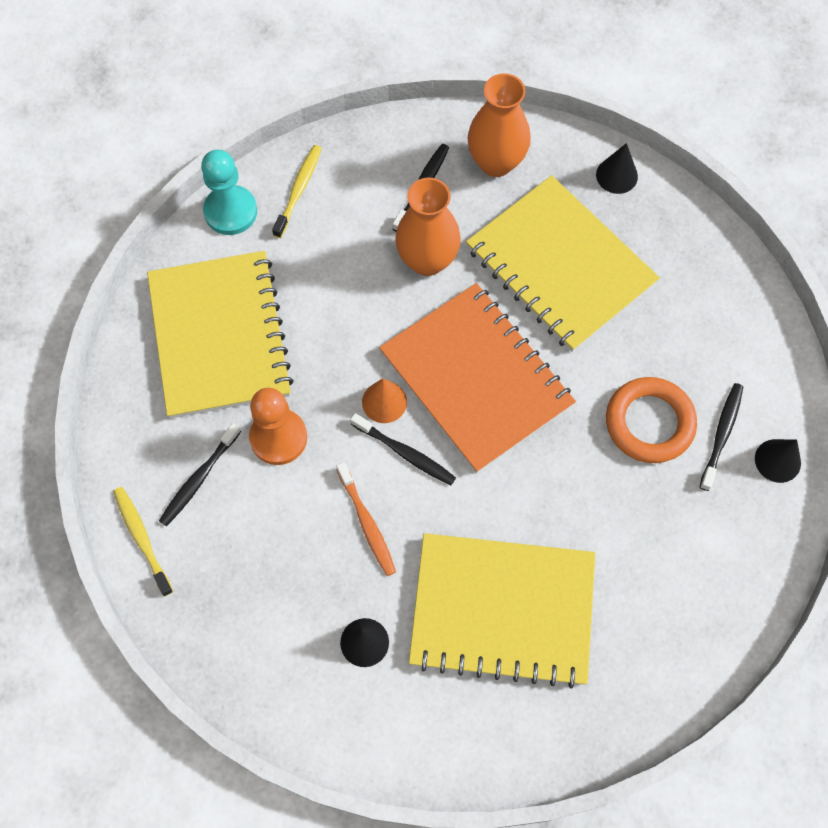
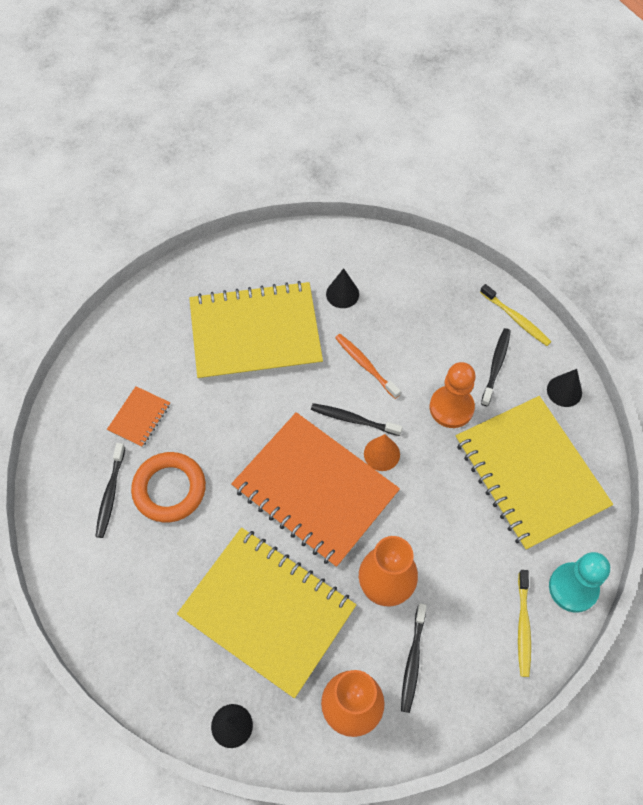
camera: 165 degrees right, 5 degrees down
black cone [755,439,801,483] -> black cone moved to [547,369,582,407]
none -> orange notebook [107,386,170,447]

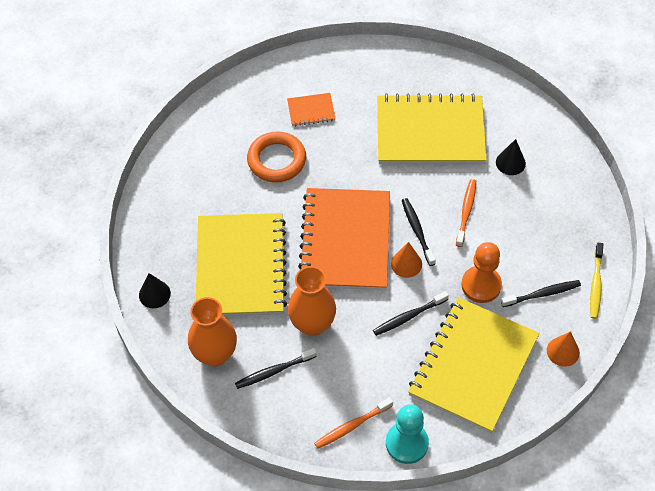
camera: 55 degrees right, 5 degrees down
black toothbrush [95,443,125,538] -> black toothbrush moved to [373,291,449,336]
yellow notebook [189,281,323,381] -> yellow notebook turned 45 degrees counterclockwise [377,93,487,164]
yellow toothbrush [518,570,531,677] -> orange toothbrush [314,397,393,449]
black cone [547,369,582,407] -> orange cone [547,331,580,367]

